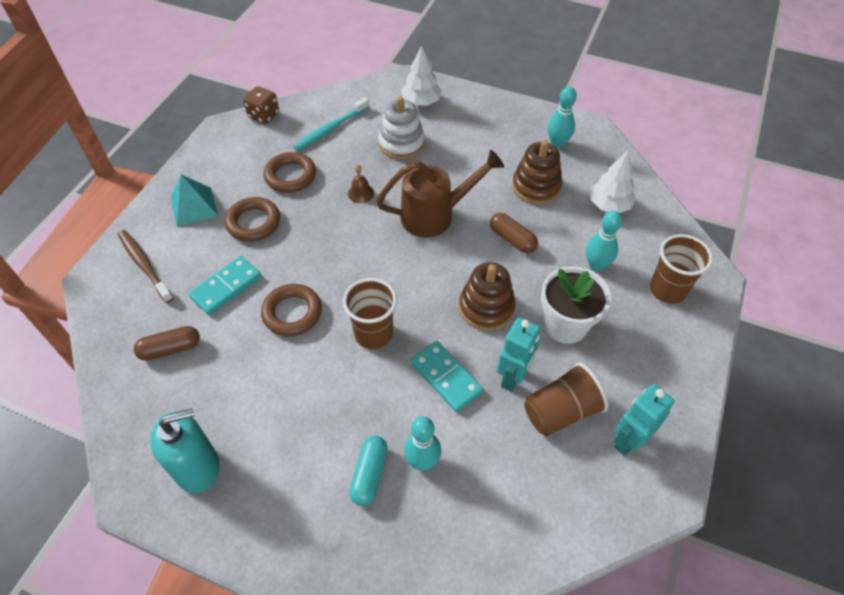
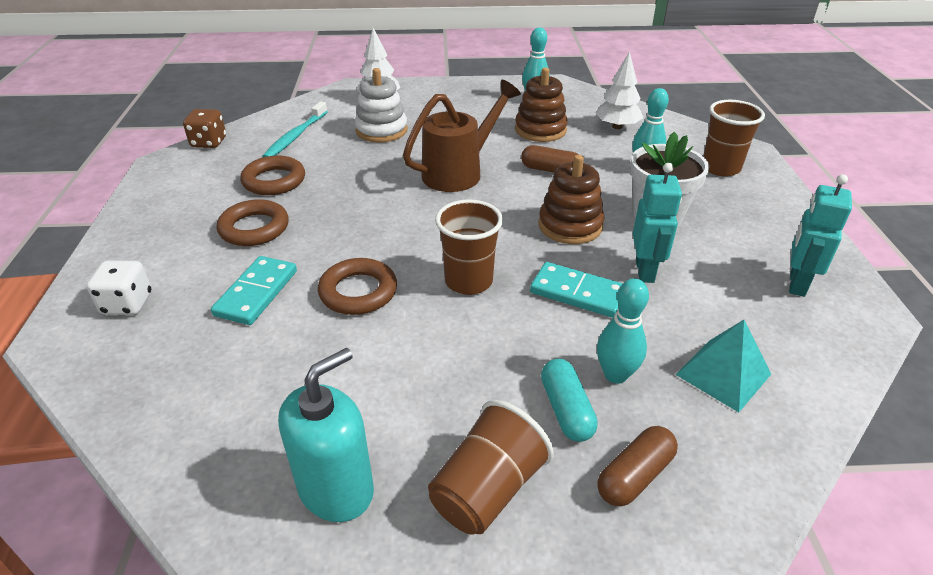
camera: 25 degrees left, 15 degrees down
brown toothbrush [118,230,174,303] -> white dice [87,260,152,315]
brown capsule [134,326,200,361] -> brown capsule moved to [597,426,678,507]
turquoise pyramid [171,175,218,227] -> turquoise pyramid moved to [676,320,771,412]
brown bell [348,165,374,203] -> none
brown cup [524,362,608,436] -> brown cup moved to [428,400,554,535]

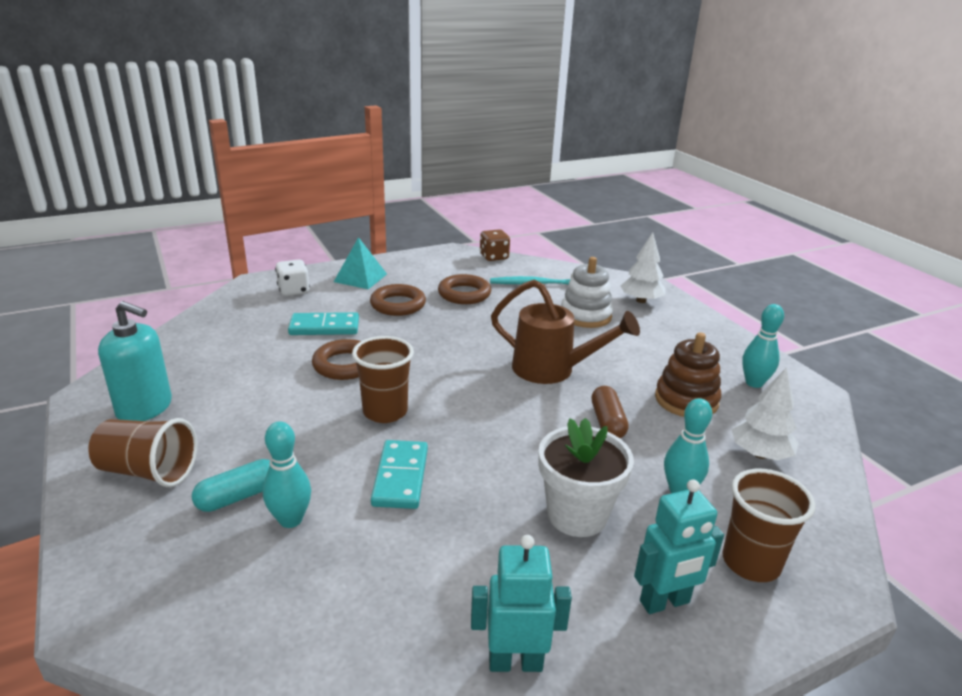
camera: 65 degrees right, 10 degrees down
brown stacking toy [538,155,605,244] -> none
brown capsule [597,426,678,507] -> none
turquoise robot [633,163,682,283] -> turquoise robot moved to [634,479,724,614]
turquoise pyramid [676,320,771,412] -> turquoise pyramid moved to [334,237,387,289]

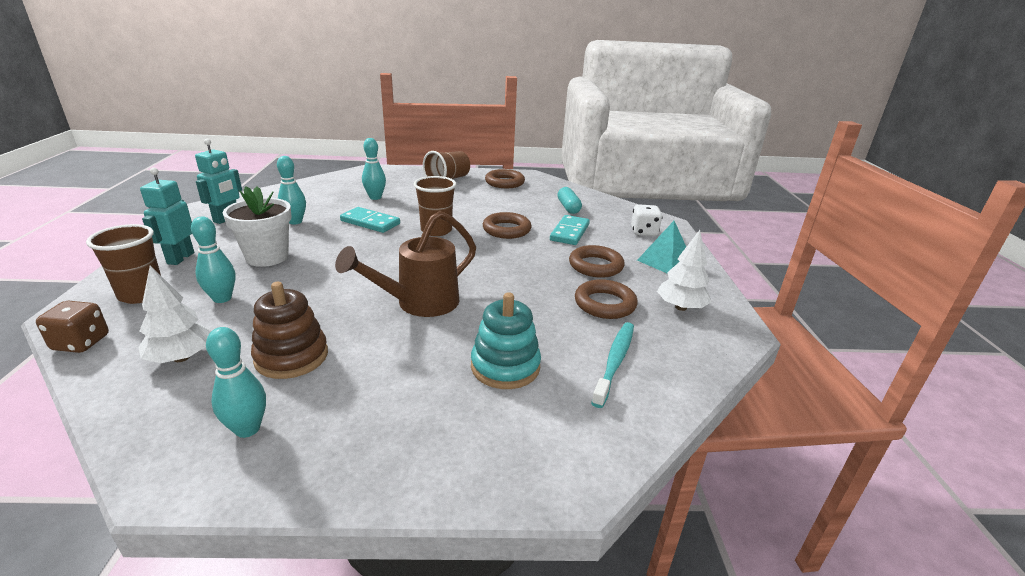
camera: 115 degrees right, 0 degrees up
turquoise soap dispenser [98,301,172,421] -> brown ring [485,169,525,188]
turquoise capsule [192,459,270,512] -> turquoise capsule moved to [558,187,582,214]
brown dice [480,229,510,261] -> brown dice moved to [36,301,109,353]
white stacking toy [561,257,613,328] -> turquoise stacking toy [471,292,541,389]
brown capsule [591,386,629,438] -> none
white tree [621,232,665,303] -> white tree moved to [657,230,712,311]
none -> turquoise bowling pin [277,156,306,224]

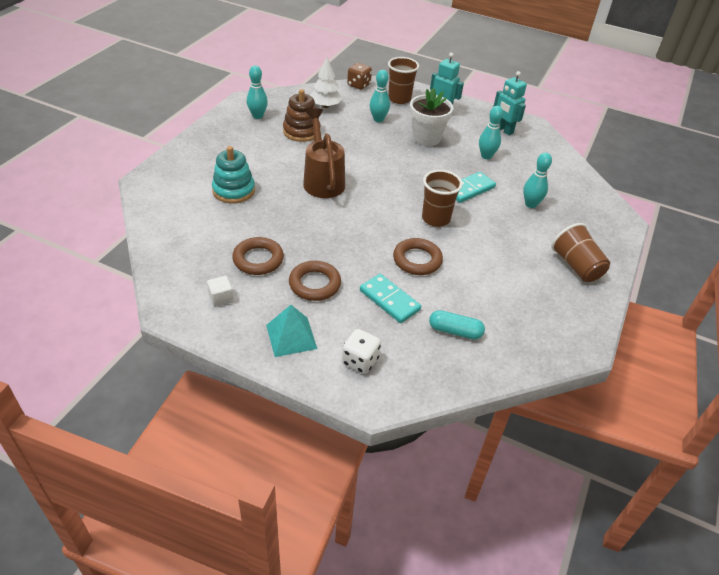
camera: 115 degrees right, 15 degrees up
brown ring [485,169,525,188] -> none
turquoise toothbrush [591,322,634,408] -> none
white tree [657,230,712,311] -> white cube [207,276,234,307]

